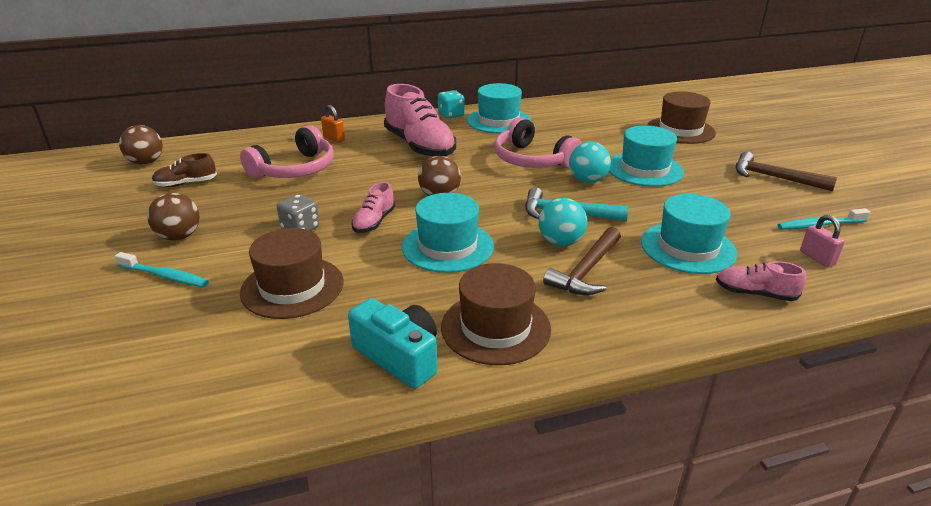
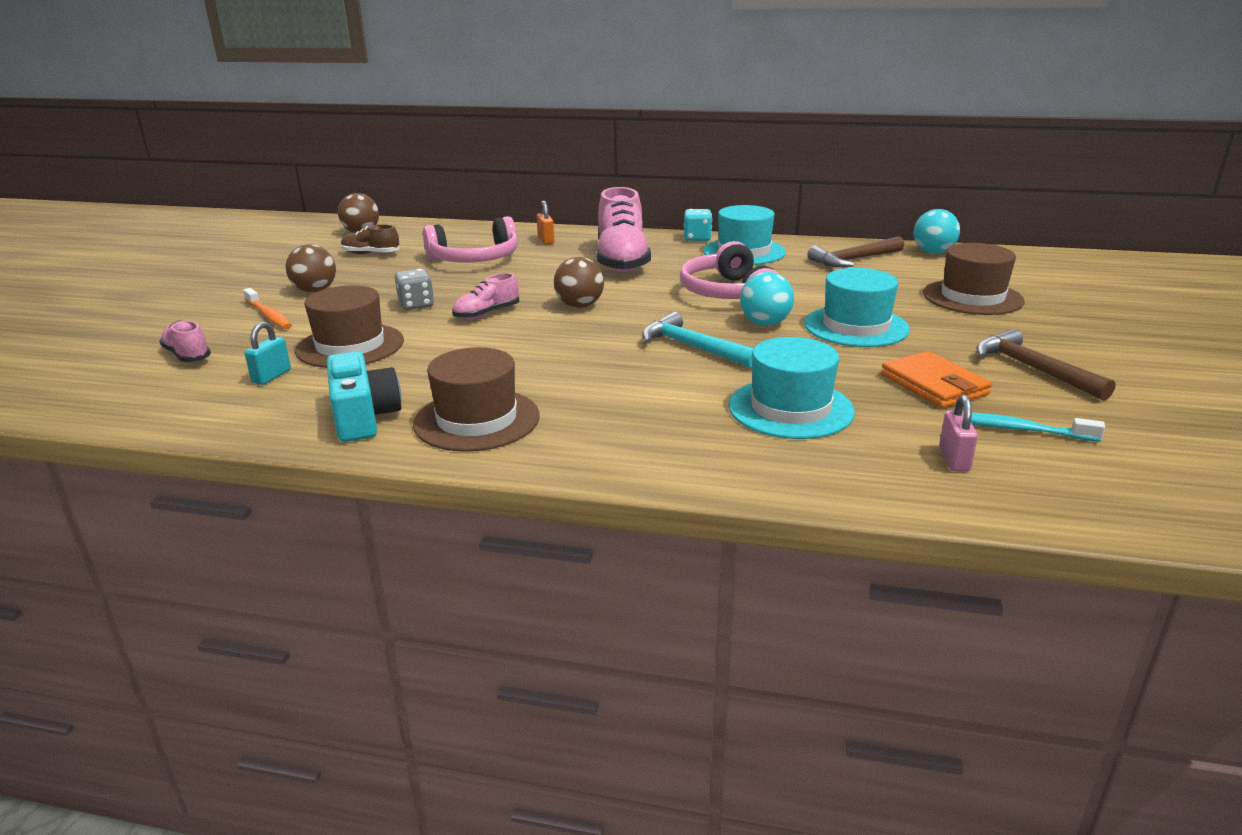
camera: 30 degrees right, 5 degrees down
turquoise toothbrush [115,252,209,287] -> orange toothbrush [243,288,292,329]
turquoise hat [402,193,494,273] -> none
turquoise ball [539,198,587,246] -> turquoise ball moved to [914,209,960,254]
brown hammer [543,227,621,295] -> brown hammer moved to [808,236,904,267]
pink shoe [716,261,806,301] -> pink shoe moved to [159,320,211,362]
none -> turquoise padlock [244,322,291,385]
none -> orange wallet [881,351,992,408]

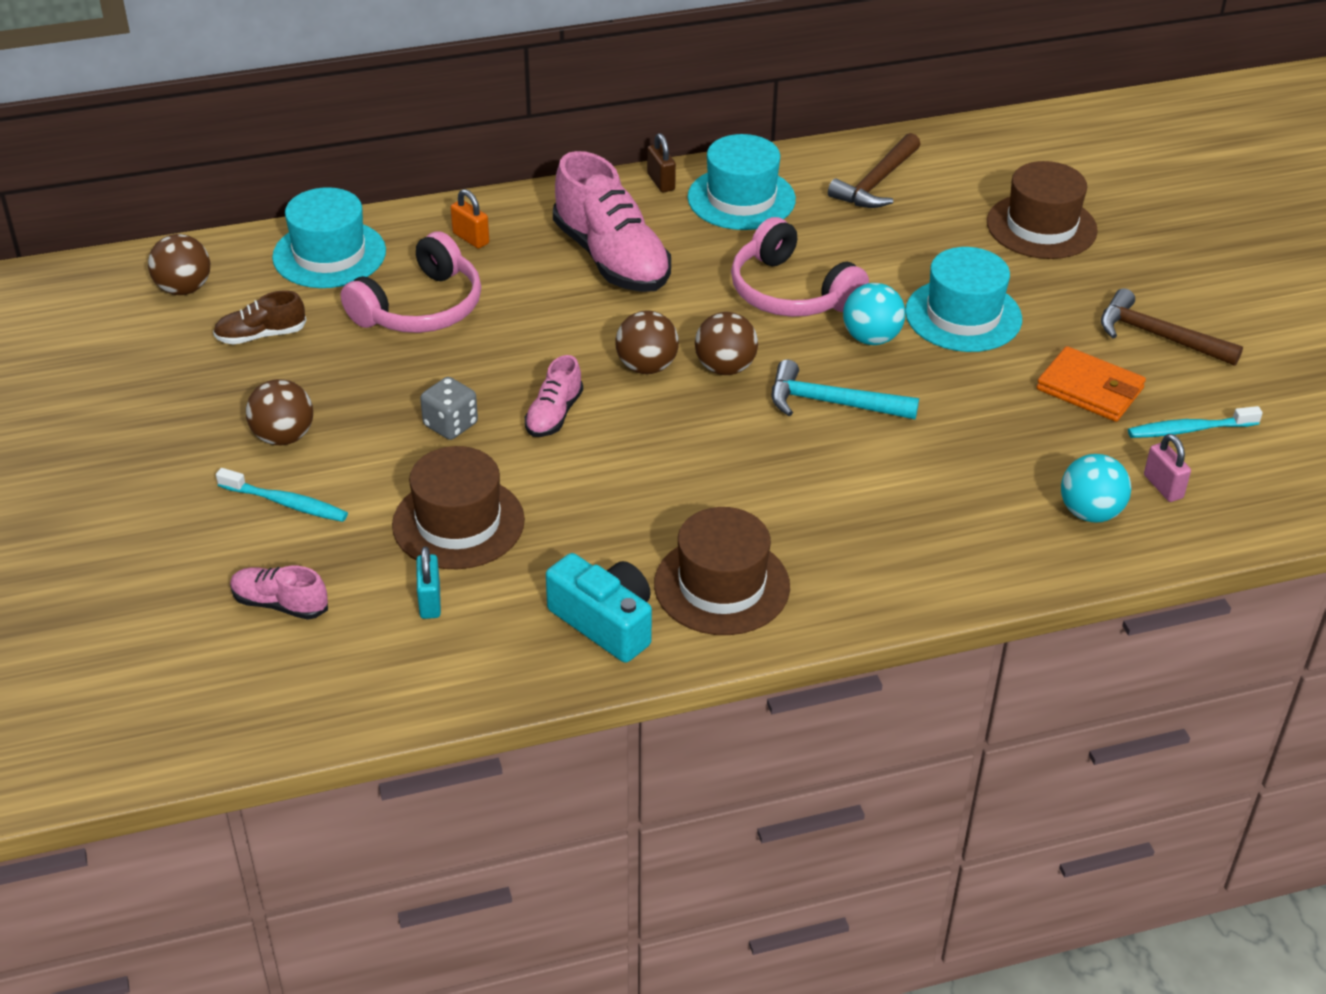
camera: 30 degrees left, 15 degrees up
orange toothbrush [243,288,292,329] -> turquoise toothbrush [216,468,348,522]
turquoise dice [684,209,712,241] -> brown padlock [647,133,676,193]
turquoise hat [729,337,855,439] -> turquoise hat moved to [272,187,386,288]
turquoise ball [914,209,960,254] -> turquoise ball moved to [1061,454,1131,523]
none -> brown ball [695,312,758,375]

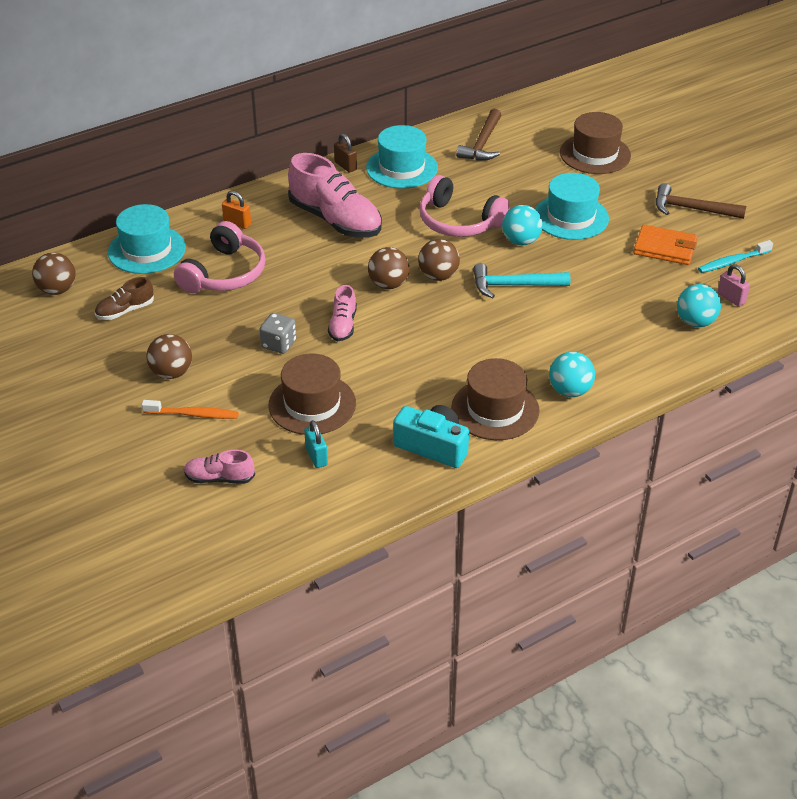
camera: 15 degrees left, 0 degrees up
turquoise toothbrush [216,468,348,522] -> orange toothbrush [142,400,238,419]
none -> turquoise ball [549,352,595,397]

